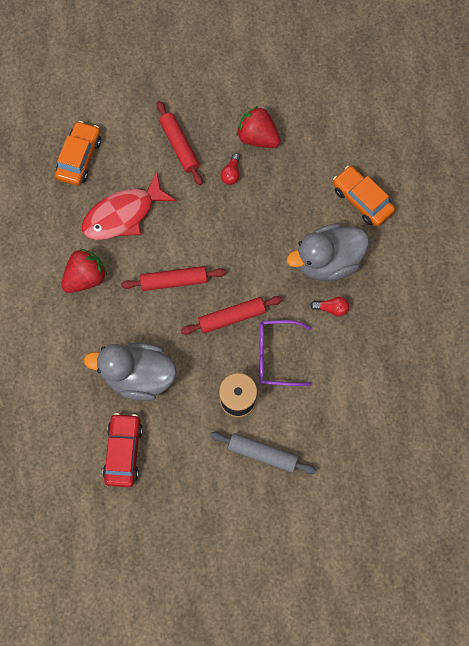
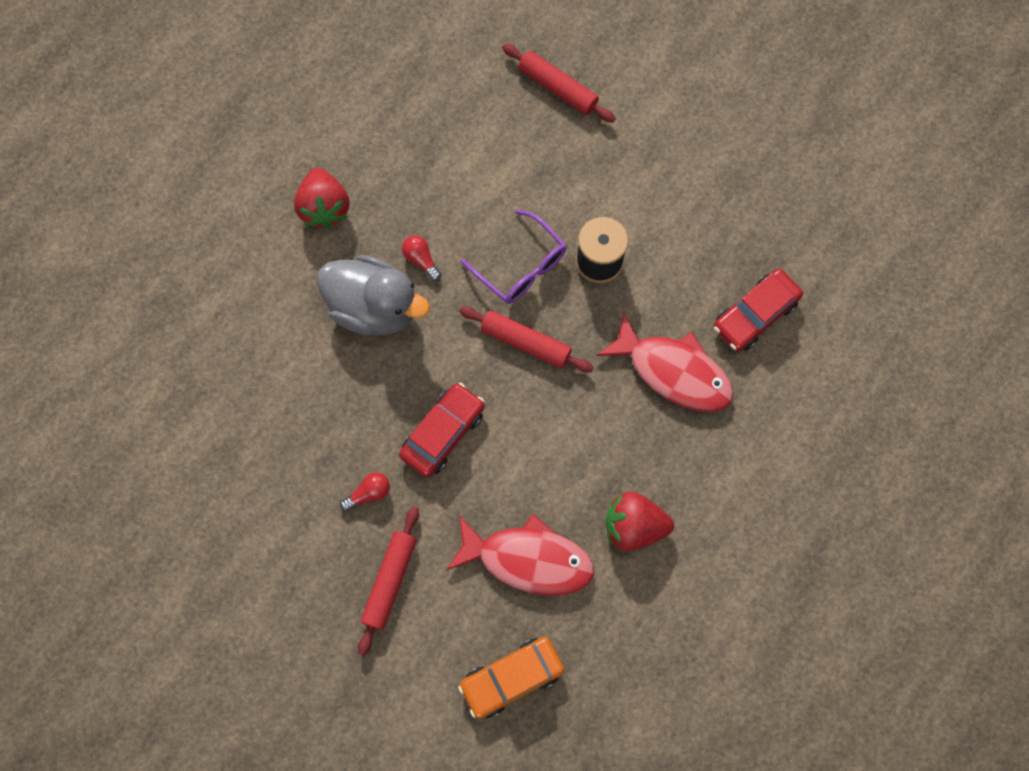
camera: 135 degrees left, 0 degrees up
grey duck [84,343,177,401] -> red fish [597,312,734,412]
red rolling pin [121,266,226,291] -> red rolling pin moved to [502,44,616,123]
grey rolling pin [210,432,316,474] -> none
red strawberry [237,106,281,148] -> red strawberry moved to [294,168,350,229]
orange car [333,166,395,226] -> none
none -> red car [399,383,485,477]

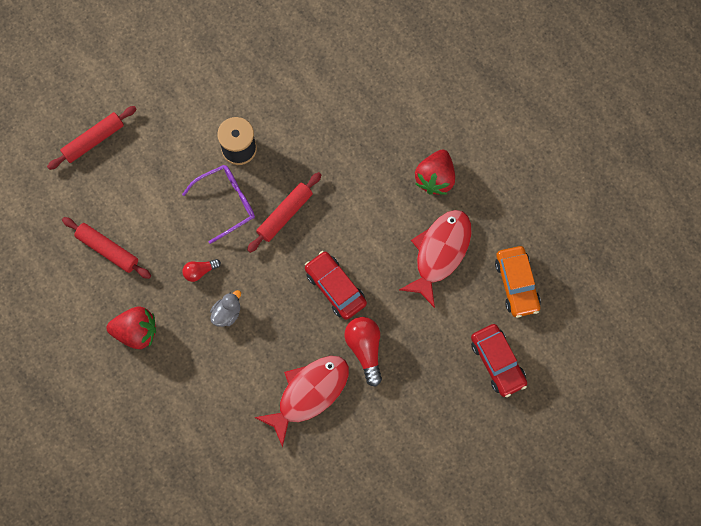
camera: 75 degrees left, 0 degrees up
grey duck [317,255,430,335] -> grey duck [210,290,241,327], size x0.47
red light bulb [340,472,390,511] -> red light bulb [344,317,382,387], size x1.73
red rolling pin [358,507,419,656] -> red rolling pin moved to [62,217,151,279]
red fish [597,312,734,412] -> red fish moved to [254,356,349,448]
red car [714,269,803,352] -> red car moved to [471,324,527,397]

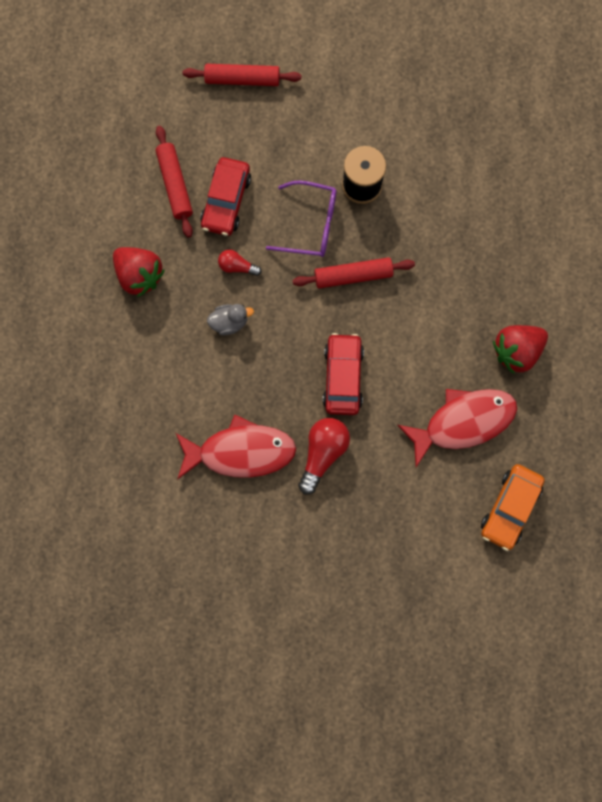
camera: 40 degrees right, 5 degrees up
red car [471,324,527,397] -> red car moved to [200,157,251,236]

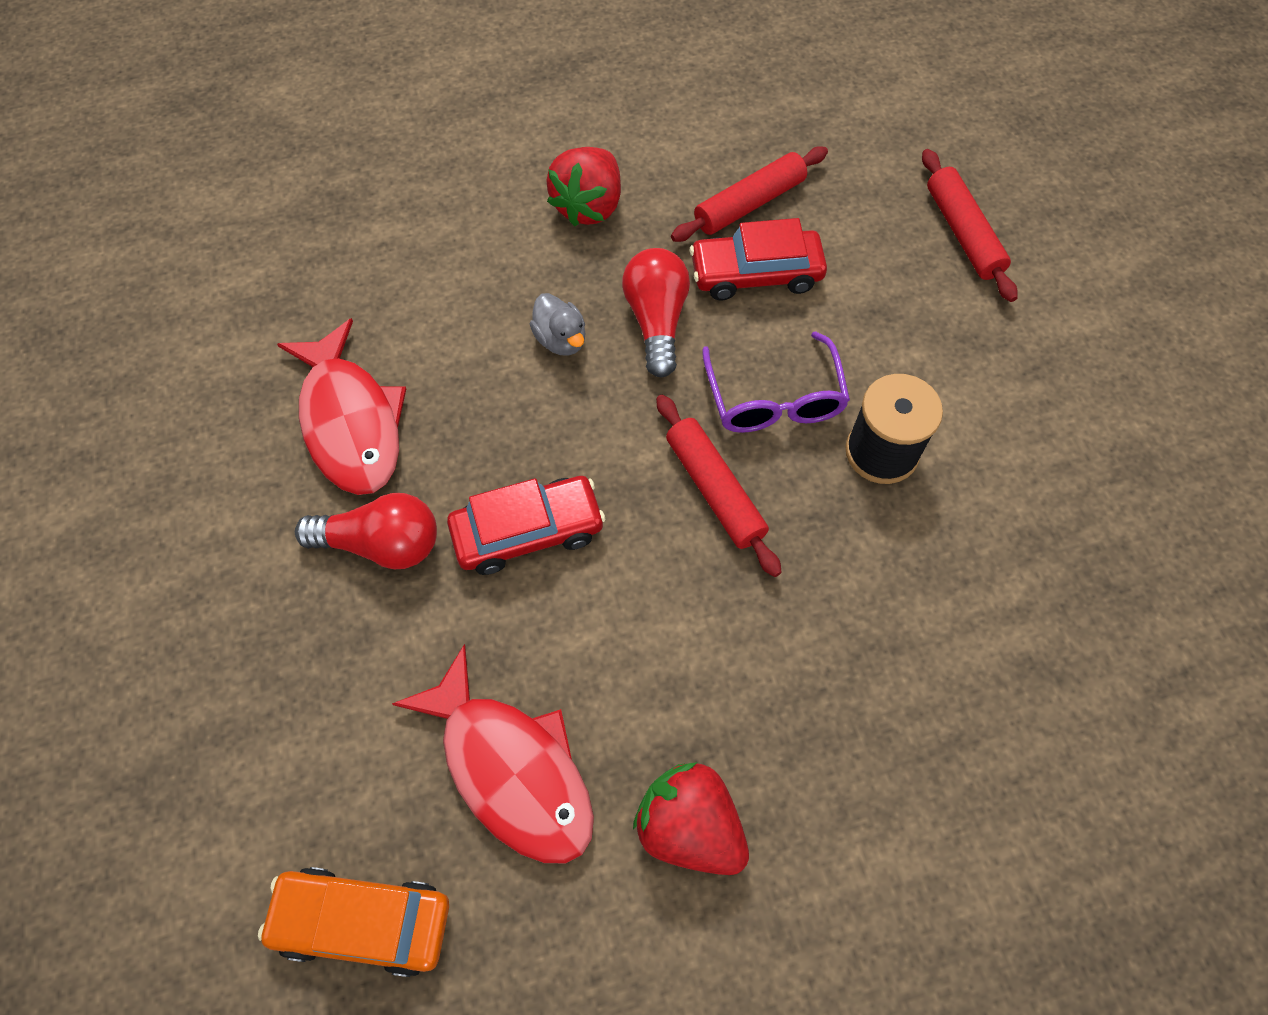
camera: 70 degrees right, 15 degrees down
red light bulb [218,250,262,276] -> red light bulb [622,248,690,378], size x1.73

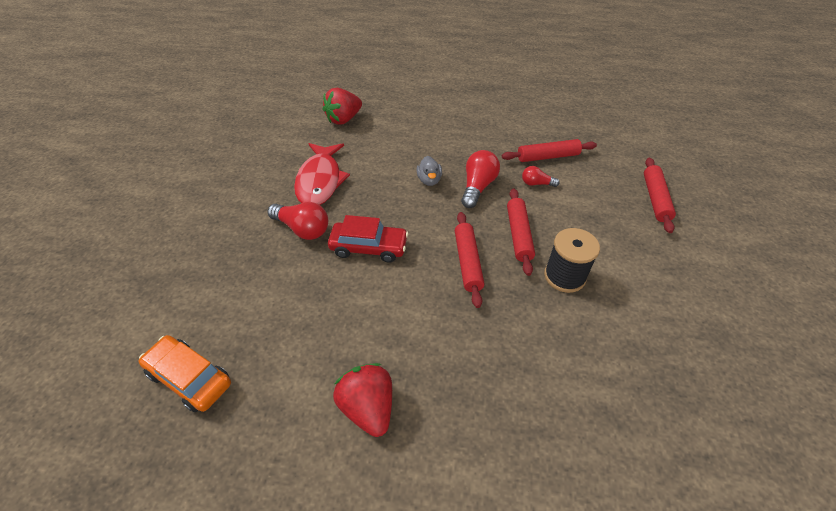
camera: 25 degrees right, 15 degrees down
red fish [392,644,594,863] -> none
red strawberry [546,147,621,227] -> red strawberry moved to [323,88,362,125]
red car [690,218,827,300] -> red light bulb [522,166,560,187]
purple glasses [702,331,850,433] -> red rolling pin [507,188,535,276]

